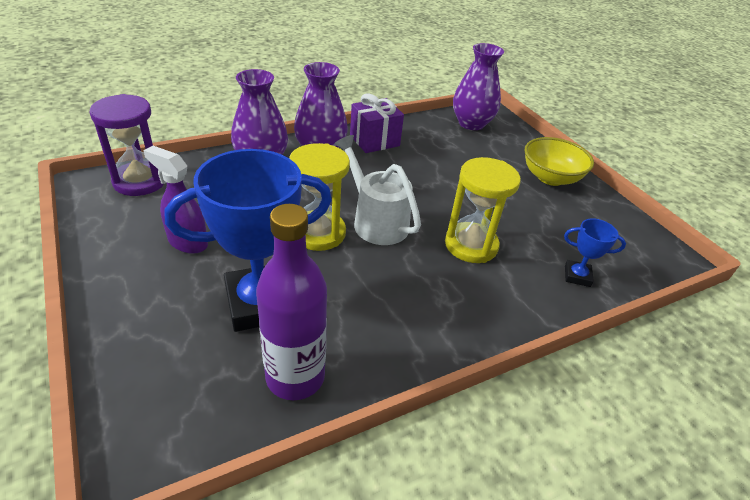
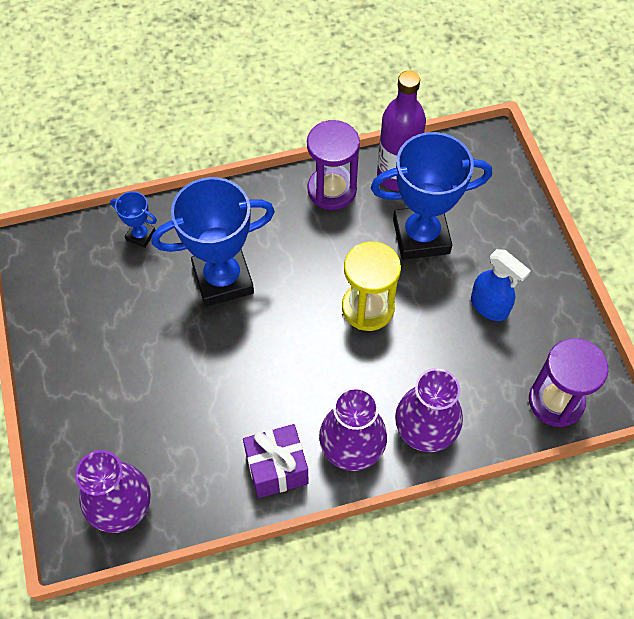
camera: 165 degrees left, 20 degrees up
purple spray bottle [143,146,208,254] -> blue spray bottle [471,249,531,321]
white watering can [334,135,421,245] -> none
yellow hourglass [445,157,521,263] -> blue trophy [152,177,275,307]
yellow bowl [525,137,594,186] -> none
none -> purple hourglass [307,120,360,210]

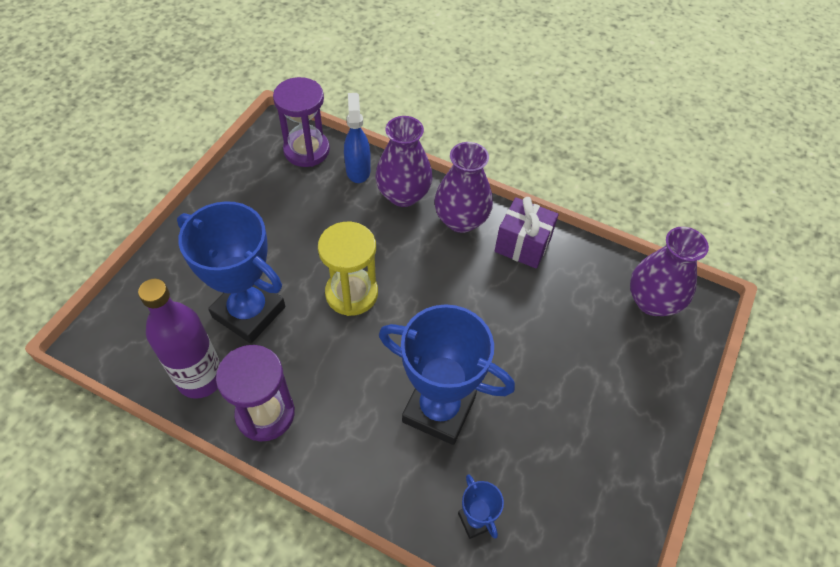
camera: 140 degrees left, 5 degrees down
blue spray bottle [471,249,531,321] -> blue spray bottle moved to [344,93,371,183]

